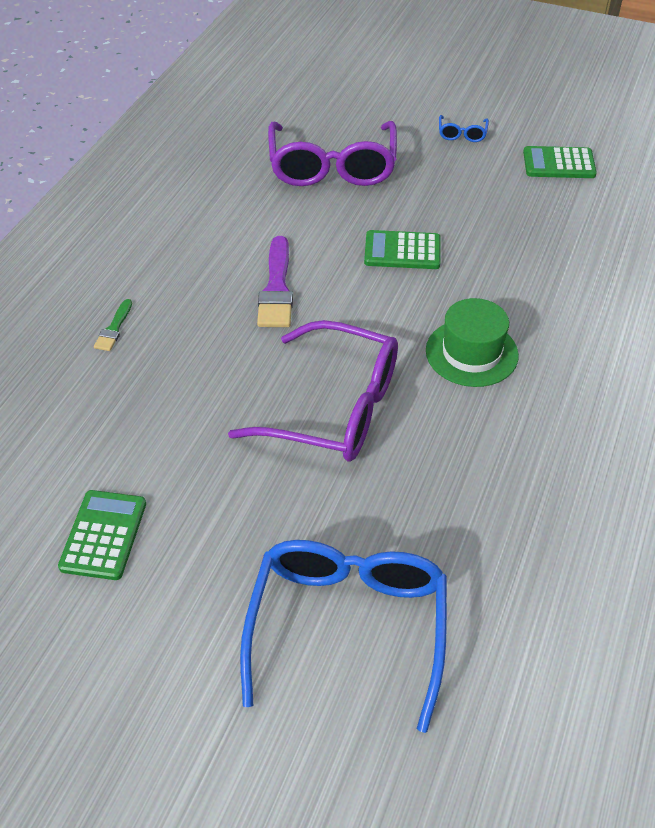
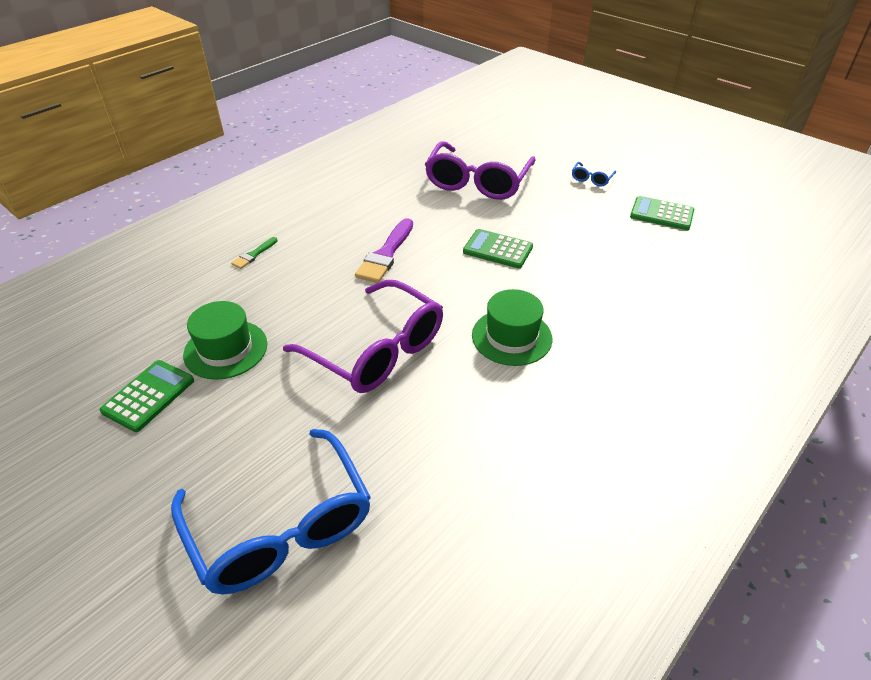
camera: 20 degrees right, 5 degrees down
blue glasses [240,540,447,733] -> blue glasses turned 120 degrees clockwise [171,429,371,594]
none -> green hat [183,301,267,380]

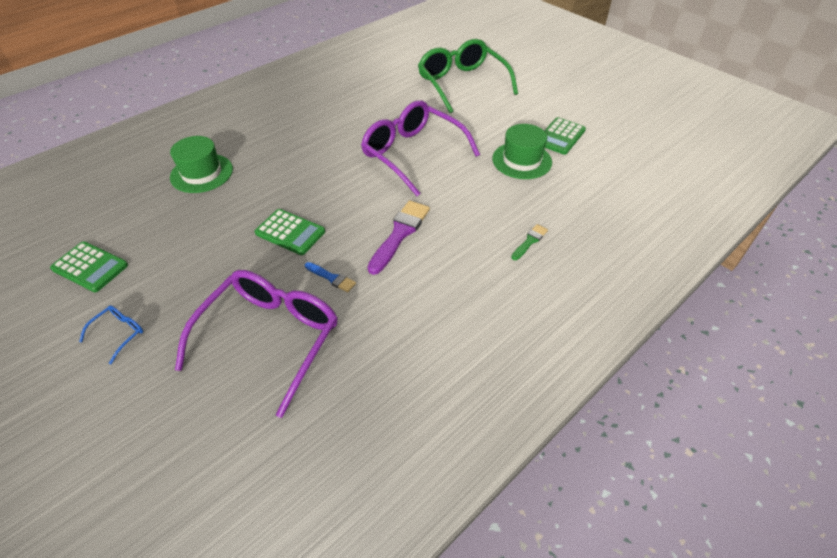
camera: 175 degrees left, 5 degrees up
blue glasses [171,429,371,594] -> green glasses [418,39,518,113]
green hat [472,289,552,366] -> green hat moved to [170,136,233,193]
none -> blue brush [305,262,356,292]

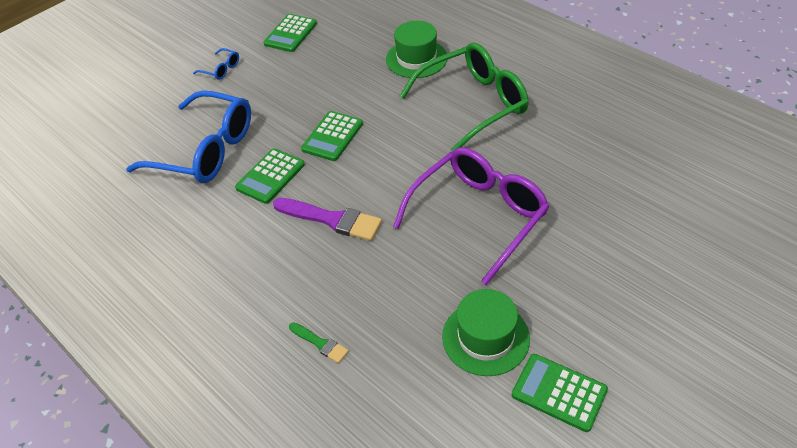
camera: 90 degrees right, 0 degrees up
purple glasses [175,270,337,418] -> blue glasses [126,91,251,183]
blue brush [305,262,356,292] -> green calculator [235,148,305,204]
green glasses [418,39,518,113] -> green glasses moved to [400,43,529,152]

